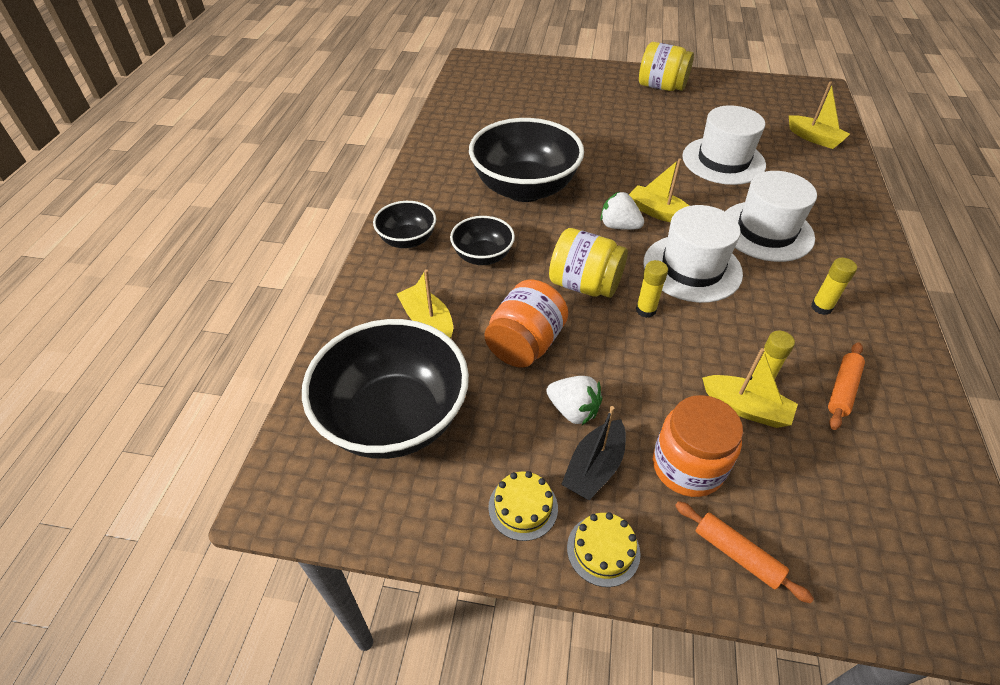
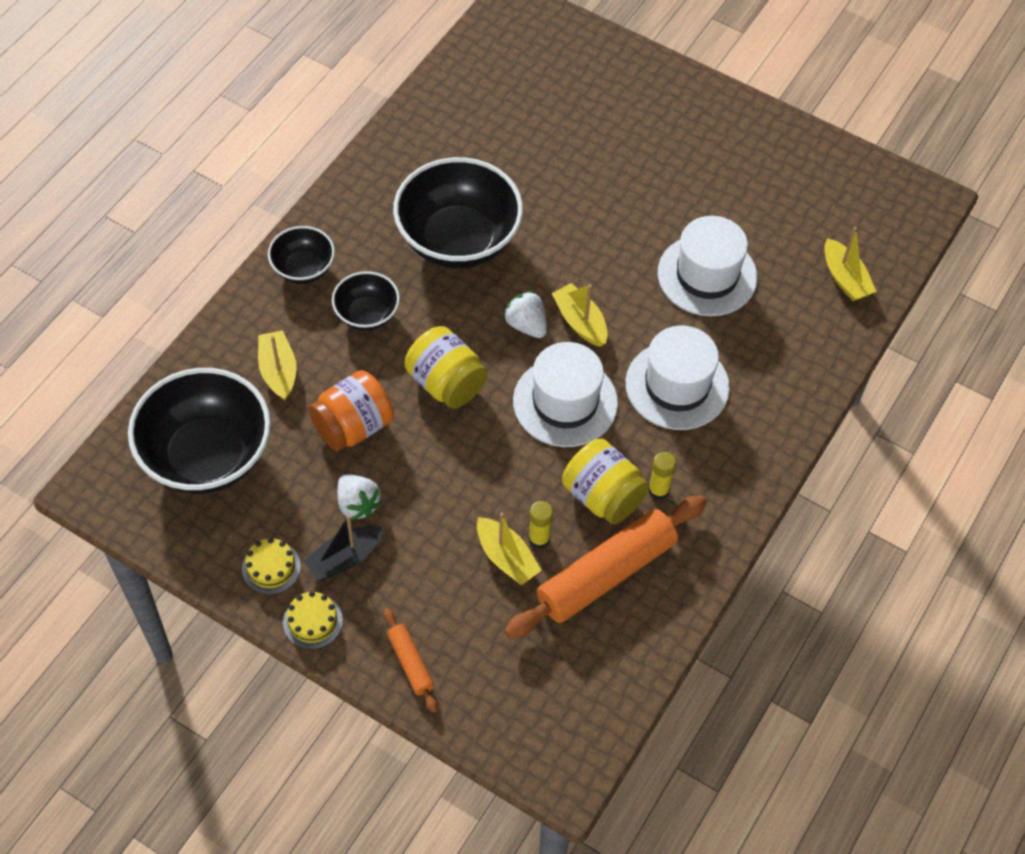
camera: 20 degrees right, 10 degrees up
yellow glue stick [636,260,668,318] -> none
yellow jar [639,42,694,91] -> yellow jar moved to [562,439,649,525]
orange jar [653,395,743,497] -> none
orange rolling pin [828,342,865,430] -> orange rolling pin [504,495,707,639], size x2.14

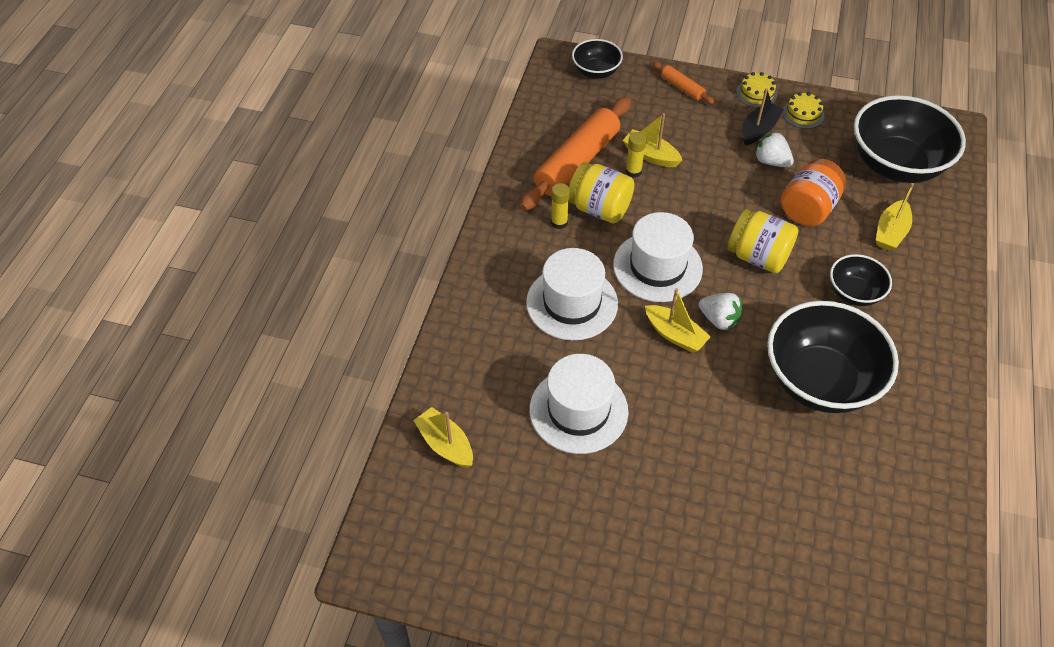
camera: 165 degrees right, 5 degrees down
yellow boat [258,330,297,401] -> yellow boat turned 60 degrees clockwise [876,183,914,251]
black bowl [268,226,335,284] -> black bowl moved to [572,39,623,79]

